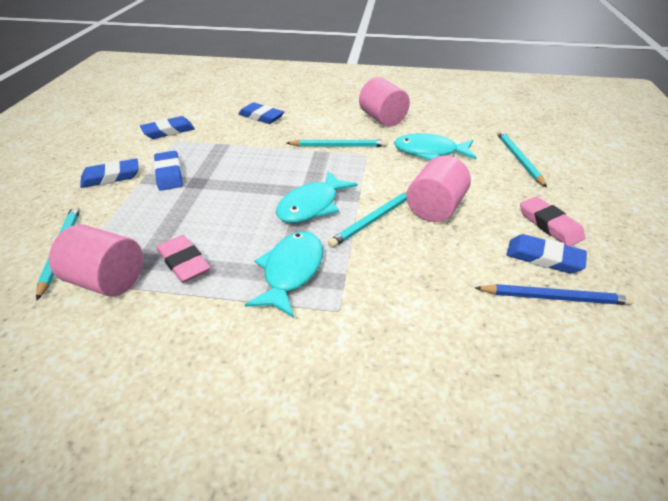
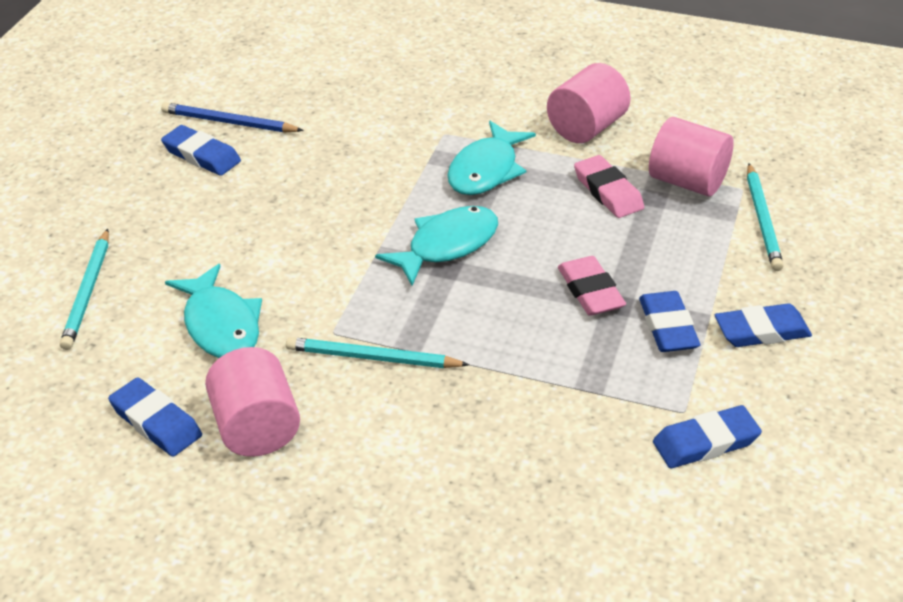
camera: 170 degrees left, 0 degrees up
blue eraser [239,102,284,124] -> blue eraser moved to [108,377,202,457]
turquoise pencil [328,192,407,248] -> none
turquoise fish [394,133,477,160] -> turquoise fish turned 45 degrees clockwise [165,264,262,358]
pink cylinder [407,155,471,222] -> pink cylinder moved to [547,63,631,143]
pink eraser [520,196,585,246] -> pink eraser moved to [558,256,626,316]

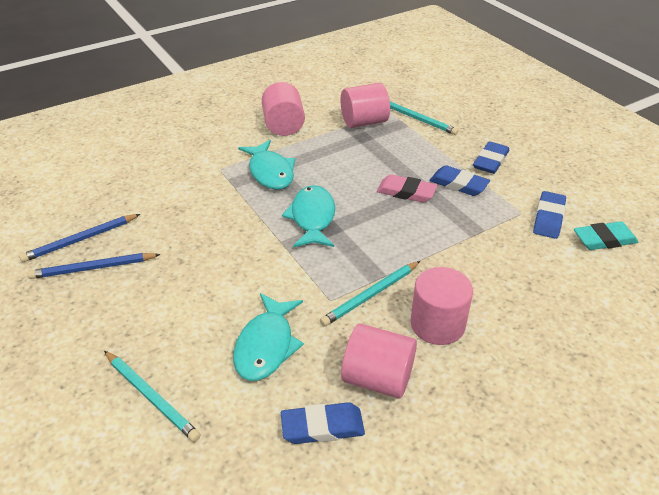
camera: 50 degrees left, 0 degrees up
blue eraser [161,125,241,176] -> blue pencil [28,253,161,279]
turquoise fish [165,264,262,358] -> turquoise fish turned 90 degrees clockwise [233,293,304,381]
pink eraser [574,155,644,218] -> none
none -> pink cylinder [410,267,473,345]
none -> turquoise eraser [574,221,638,250]

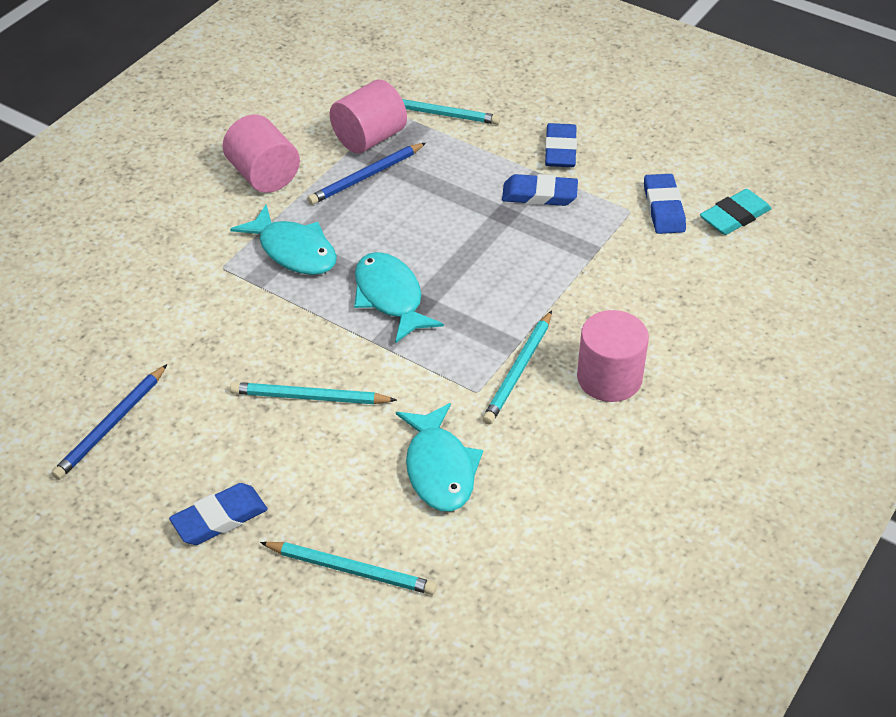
camera: 25 degrees left, 5 degrees up
blue pencil [28,253,161,279] -> blue pencil moved to [307,143,426,205]
blue eraser [281,402,365,444] -> blue eraser moved to [169,483,268,545]
pink cylinder [341,323,417,399] -> none
pink eraser [377,174,437,203] -> none
none -> turquoise pencil [230,382,397,404]

